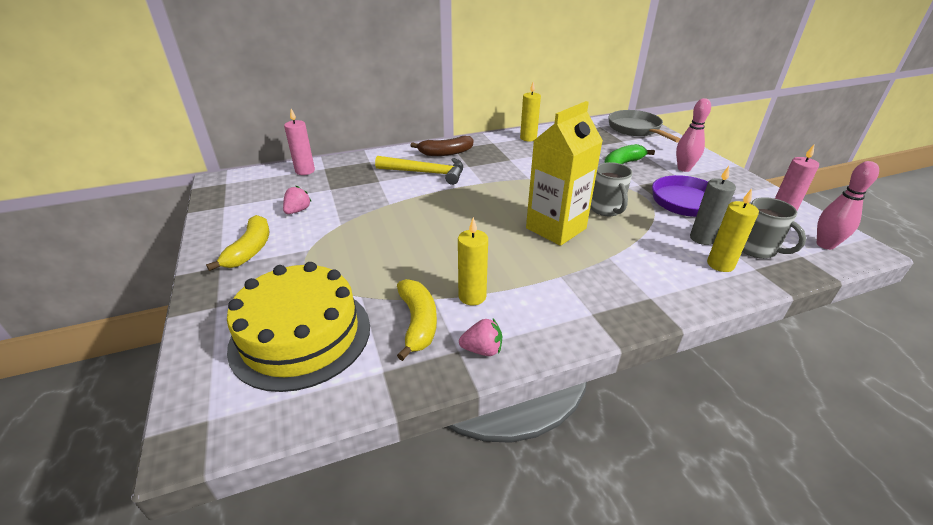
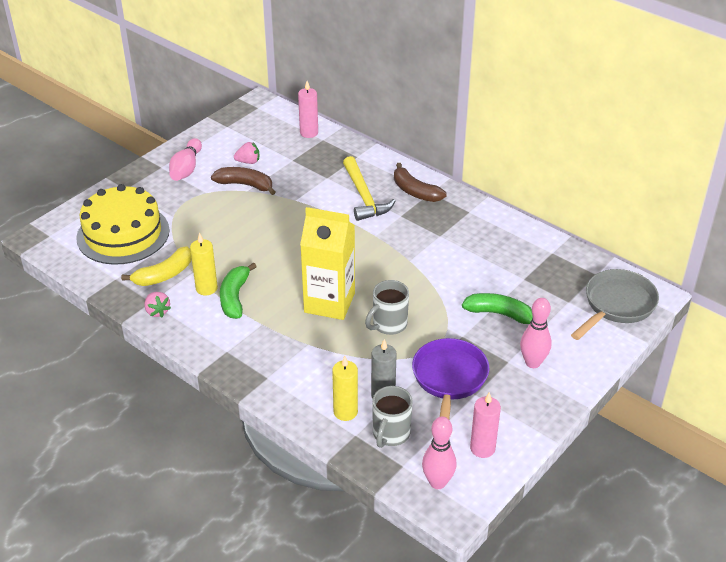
camera: 60 degrees right, 5 degrees up
yellow banana [206,215,269,271] -> pink bowling pin [169,138,202,181]
yellow candle [520,82,541,142] -> none
none -> brown banana [211,167,275,195]
none -> green banana [220,263,257,319]

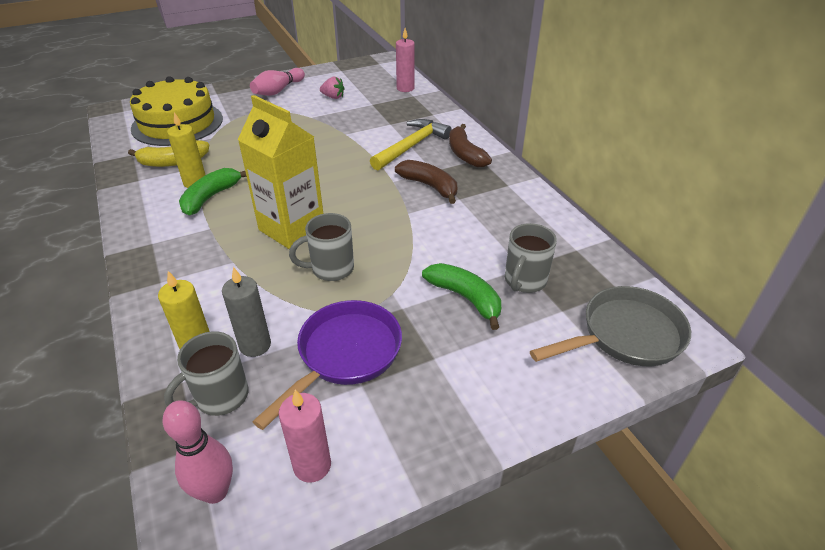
camera: 25 degrees right, 0 degrees up
pink strawberry [144,292,171,317] -> none
brown banana [211,167,275,195] -> brown banana moved to [395,160,457,204]
yellow hammer [343,156,395,221] -> yellow hammer turned 150 degrees counterclockwise [370,119,452,171]
pink bowling pin [520,298,551,368] -> none
none -> grey mug [505,223,557,293]

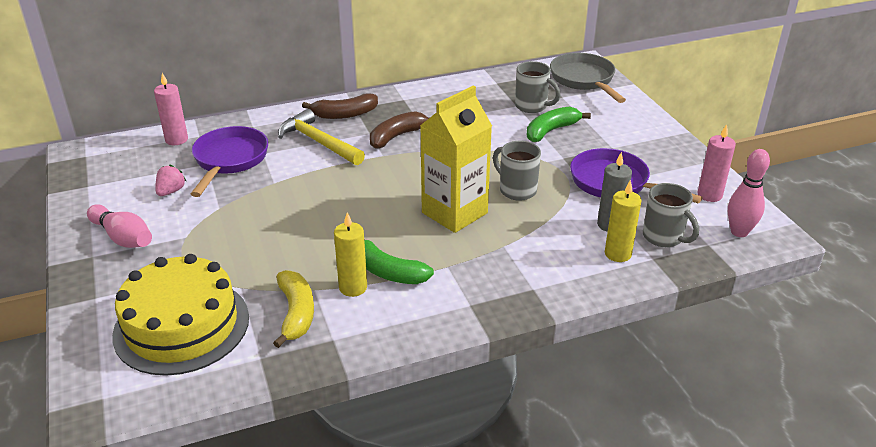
camera: 85 degrees left, 5 degrees down
grey mug [289,213,354,281] -> grey mug turned 150 degrees clockwise [493,141,541,201]
none -> purple pan [191,126,268,197]

